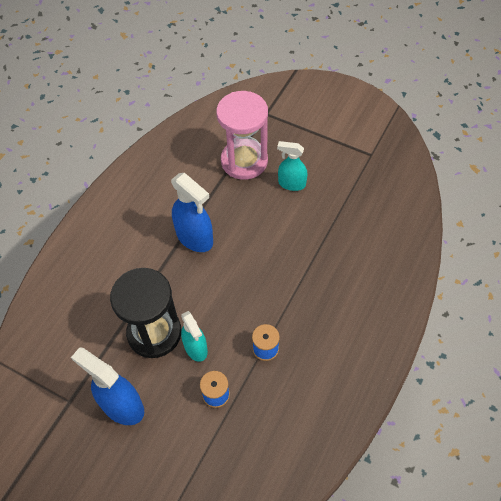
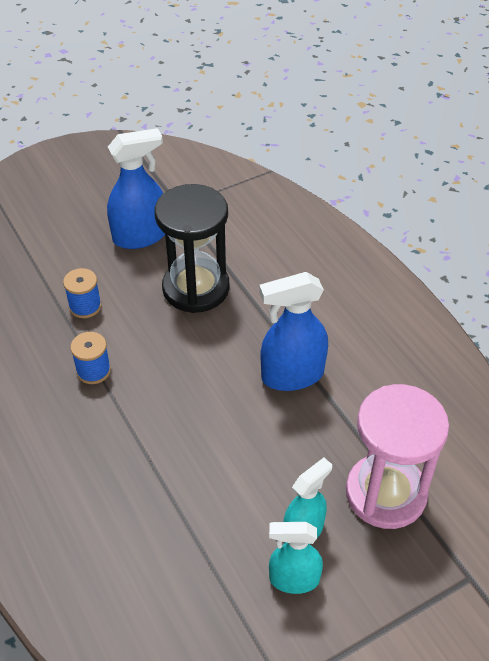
camera: 120 degrees right, 10 degrees down
turquoise spray bottle [181,311,208,362] -> turquoise spray bottle moved to [269,522,323,594]

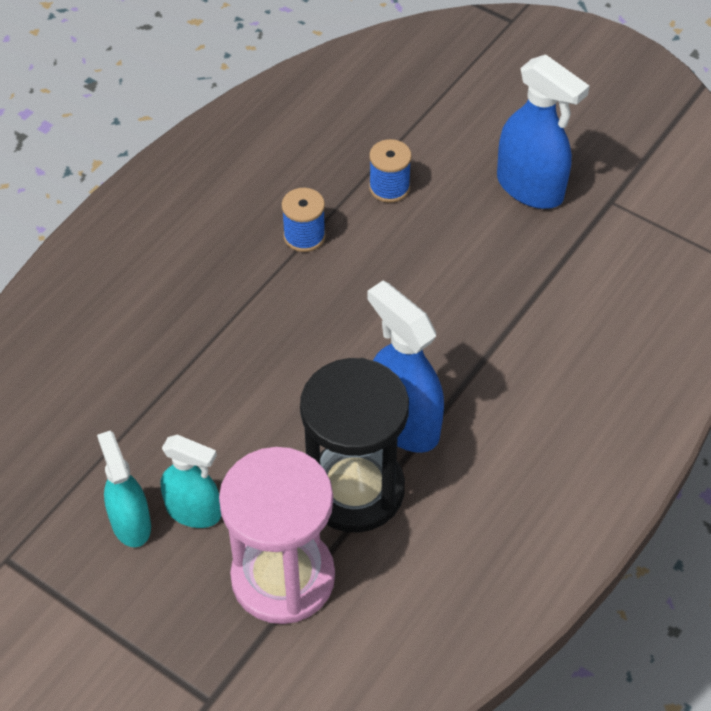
camera: 65 degrees right, 5 degrees up
black hourglass [155,184,230,313] -> black hourglass moved to [300,358,409,533]

